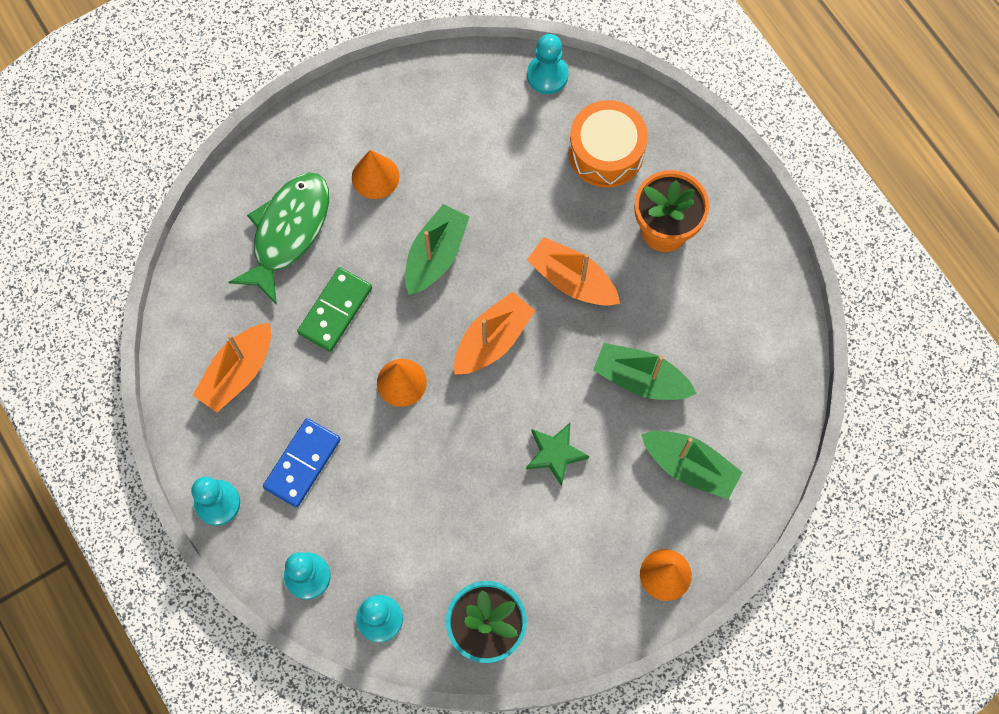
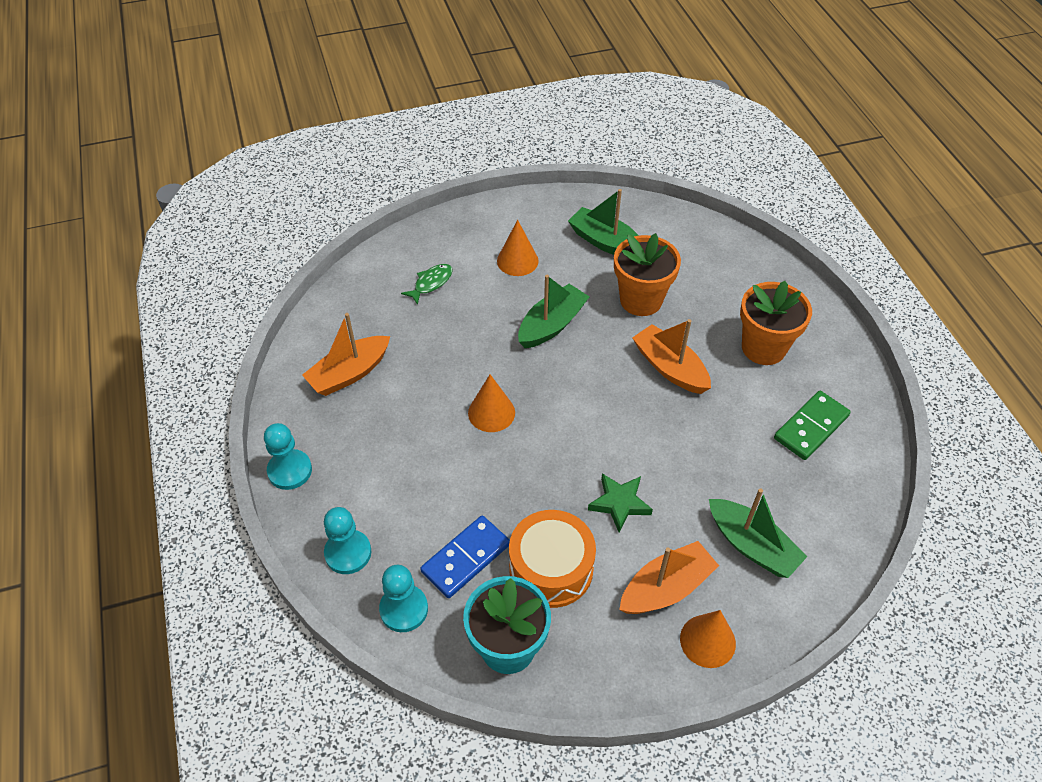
camera: 15 degrees right, 20 degrees down
green fish [228,172,329,305] -> green fish [401,264,453,305], size x0.48
blue domino [263,418,341,508] -> blue domino moved to [420,515,510,598]
green domino [297,267,372,352] -> green domino moved to [774,391,851,460]
orange boat [454,291,535,375] -> orange boat moved to [619,541,719,614]
turquoise pawn [527,34,568,94] -> none
orange drum [568,100,648,188] -> orange drum moved to [509,510,596,608]
green boat [593,343,697,400] -> green boat moved to [568,189,639,255]
none -> orange flower pot [614,233,681,316]

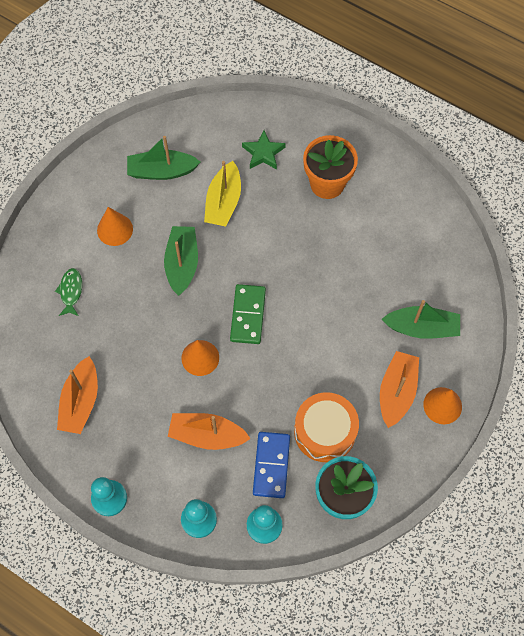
camera: 40 degrees left, 15 degrees up
green star [588,474,653,532] -> green star moved to [242,130,286,170]
orange flower pot [614,233,681,316] -> yellow boat [204,161,241,227]
orange boat [632,319,711,394] -> orange boat moved to [168,413,251,450]
green domino [774,391,851,460] -> green domino moved to [230,284,266,344]

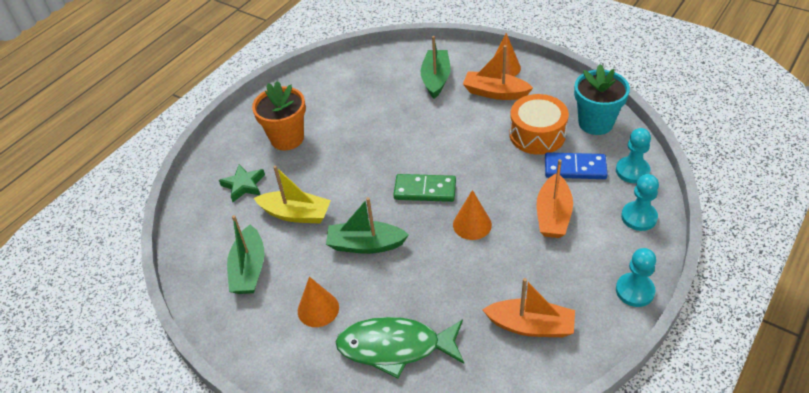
camera: 85 degrees left, 20 degrees down
green fish [55,268,82,316] -> green fish [336,317,464,379], size x2.08

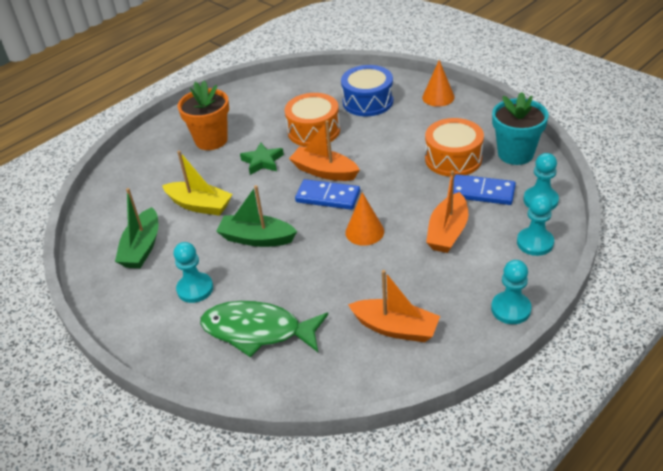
camera: 10 degrees right, 5 degrees down
green star [219,164,265,202] -> green star moved to [240,142,284,175]
orange cone [298,277,339,327] -> turquoise pawn [174,242,213,303]
green domino [393,174,456,202] -> blue domino [295,179,360,210]
green boat [421,36,450,99] -> blue drum [341,65,393,116]
orange boat [463,45,533,100] -> orange boat moved to [289,120,360,181]
none -> orange drum [285,93,340,147]

